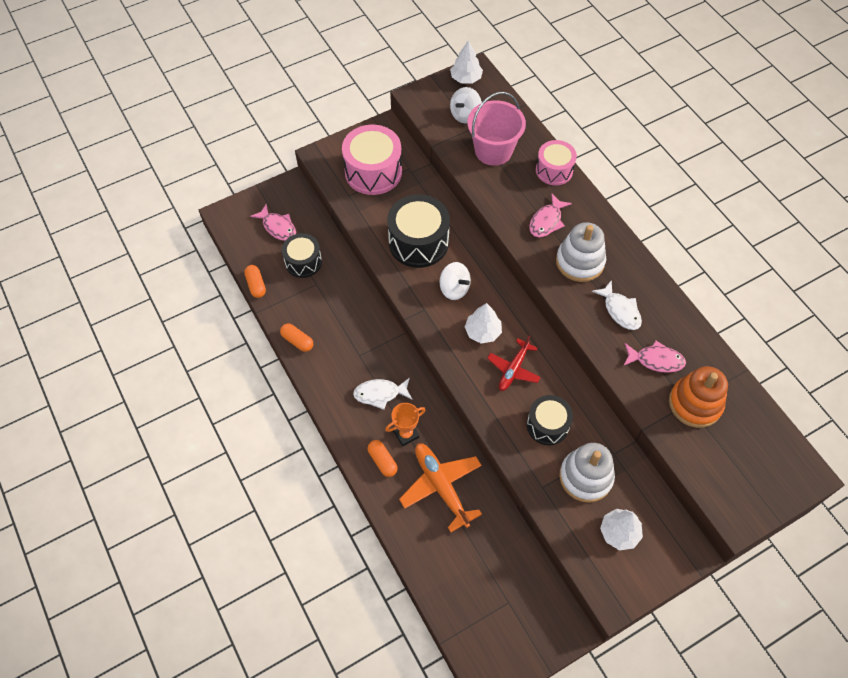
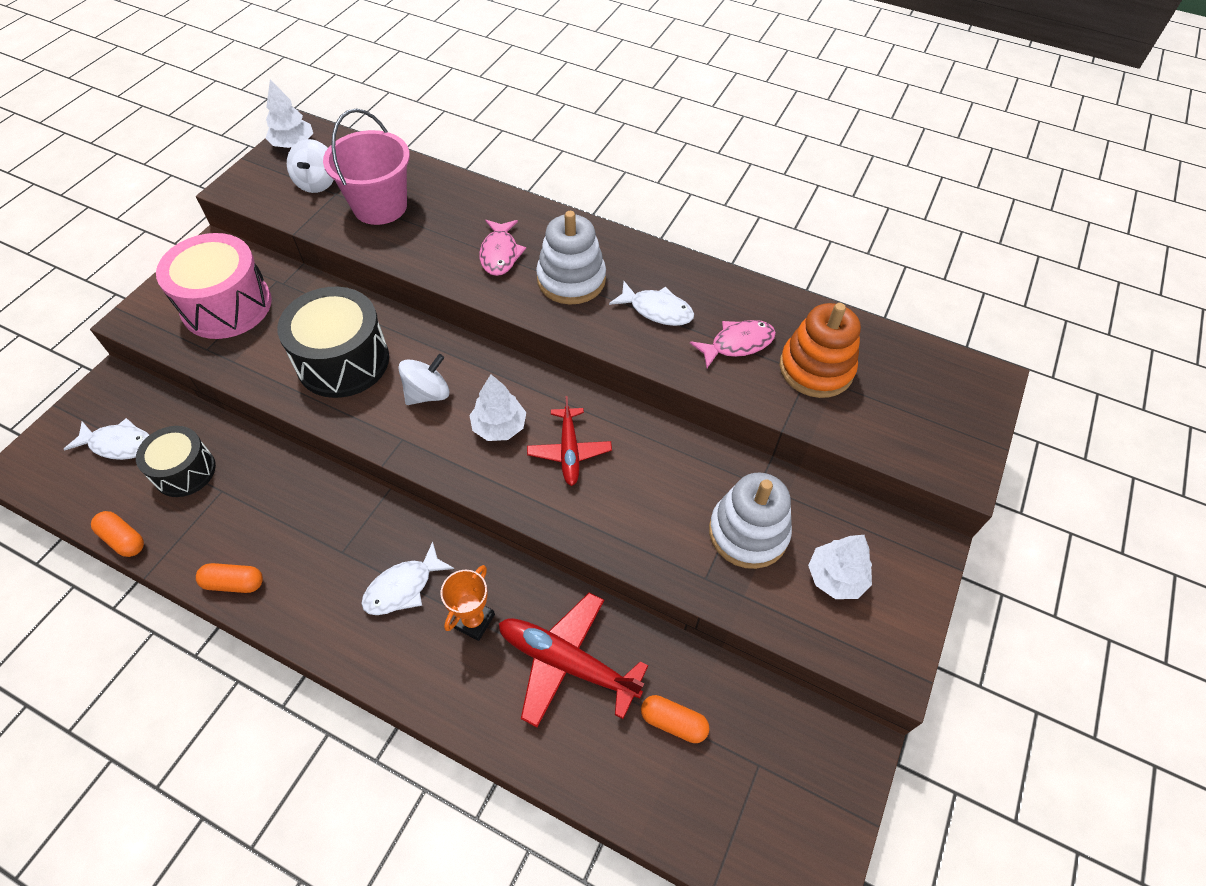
camera: 35 degrees left, 5 degrees down
pink fish [250,204,296,241] -> white fish [64,418,149,460]
orange capsule [368,440,398,477] -> orange capsule moved to [641,695,709,743]
orange plane [399,443,482,532] -> red plane [499,593,648,727]
white spinning top [439,262,471,300] -> white spinning top turned 45 degrees counterclockwise [398,354,450,405]
black drum [527,395,573,445] -> none
pink drum [536,140,577,186] -> none

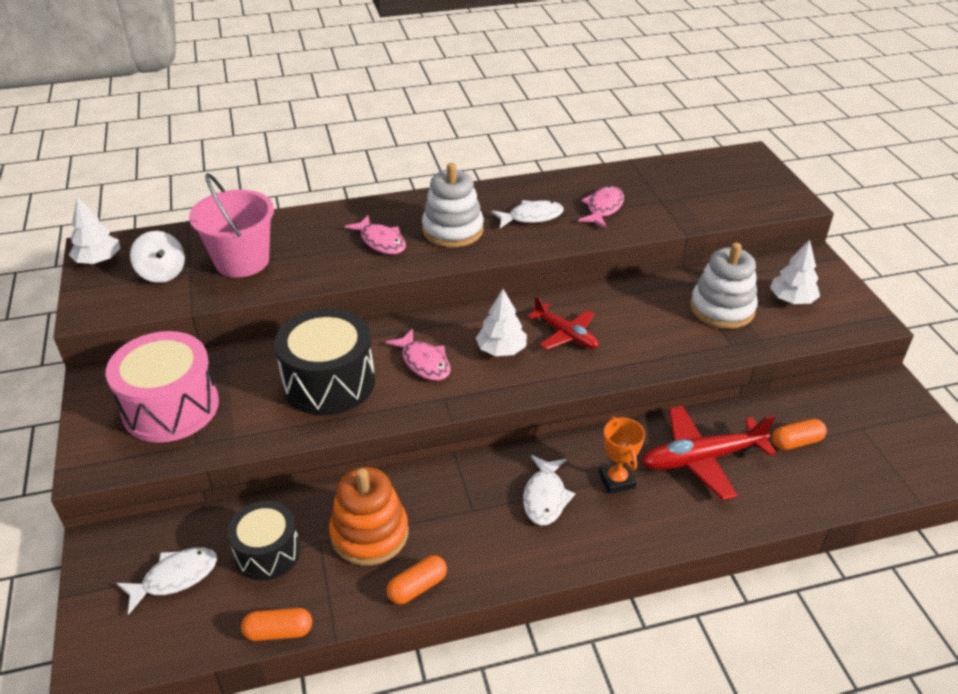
camera: 40 degrees left, 15 degrees down
white spinning top [398,354,450,405] -> pink fish [385,329,451,381]
orange stacking toy [779,303,861,398] -> orange stacking toy moved to [329,467,409,566]

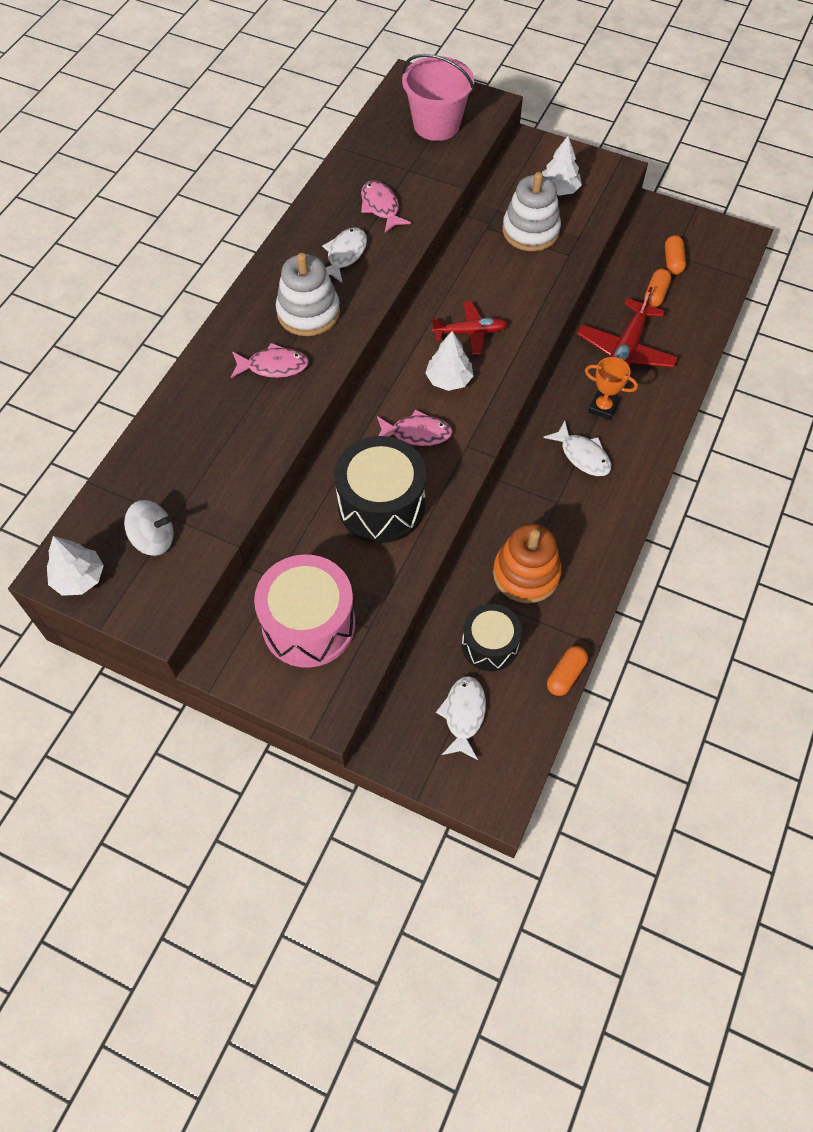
camera: 50 degrees left, 20 degrees up
pink bucket [189,173,274,278] -> pink bucket moved to [402,54,474,141]
orange capsule [386,555,447,604] -> orange capsule moved to [665,235,686,275]

